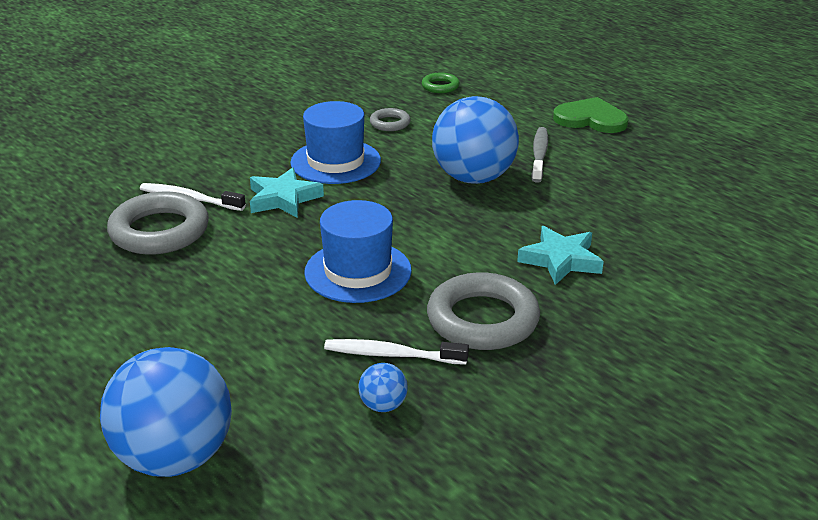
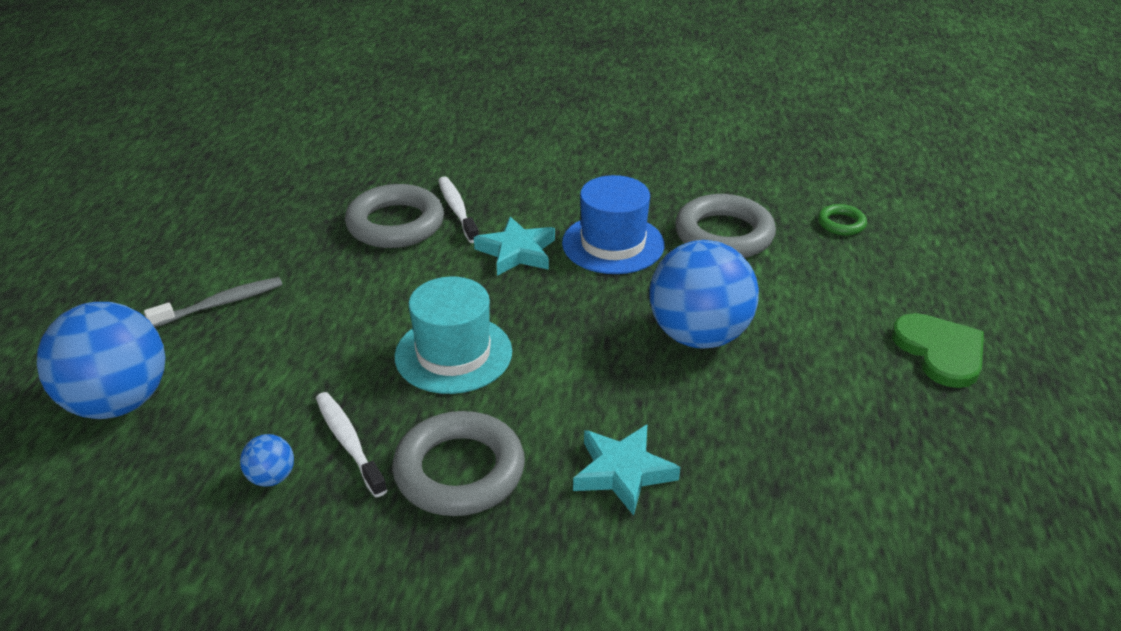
camera: 50 degrees right, 5 degrees up
blue hat [304,200,412,303] -> turquoise hat [395,276,512,394]
grey ring [370,108,411,131] -> grey ring [675,194,776,258], size x2.03
grey toothbrush [531,127,548,183] -> grey toothbrush moved to [144,277,282,327]

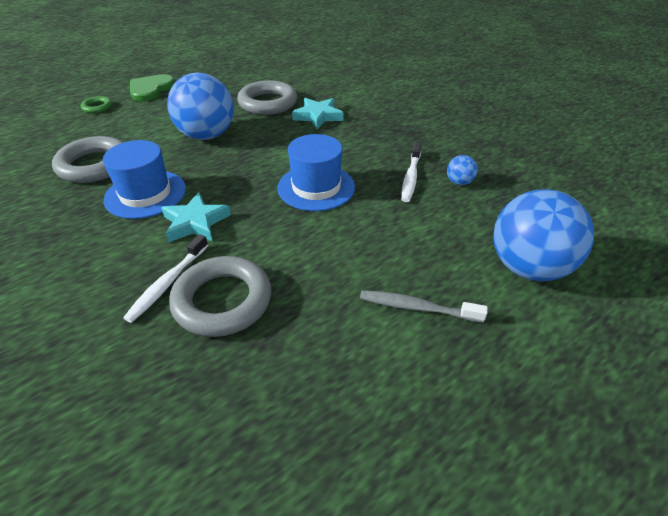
camera: 135 degrees left, 5 degrees up
grey ring [392,411,525,516] -> grey ring moved to [237,80,297,115]
turquoise hat [395,276,512,394] -> blue hat [277,134,355,211]
green ring [818,204,867,236] -> green ring moved to [81,96,112,114]

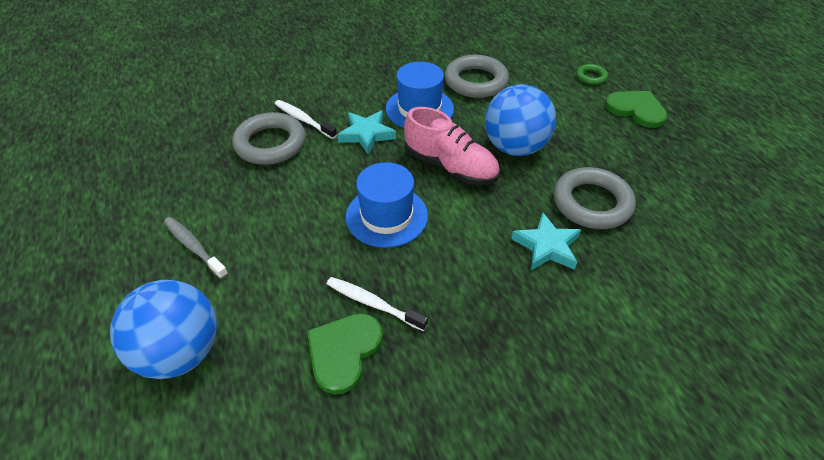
camera: 105 degrees right, 5 degrees up
grey toothbrush [360,290,488,323] -> grey toothbrush turned 75 degrees counterclockwise [164,217,229,279]
blue ball [447,155,478,185] -> green heart [307,313,383,395]
none -> pink shoe [404,107,500,185]

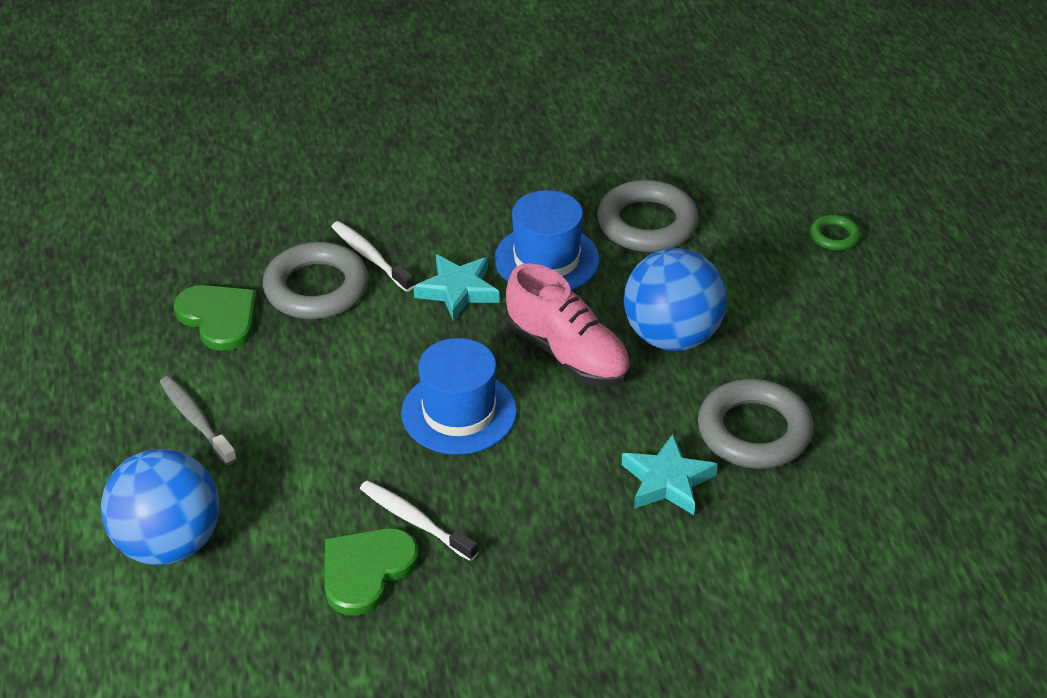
camera: 10 degrees right, 5 degrees down
green heart [605,91,667,128] -> green heart moved to [174,285,257,351]

